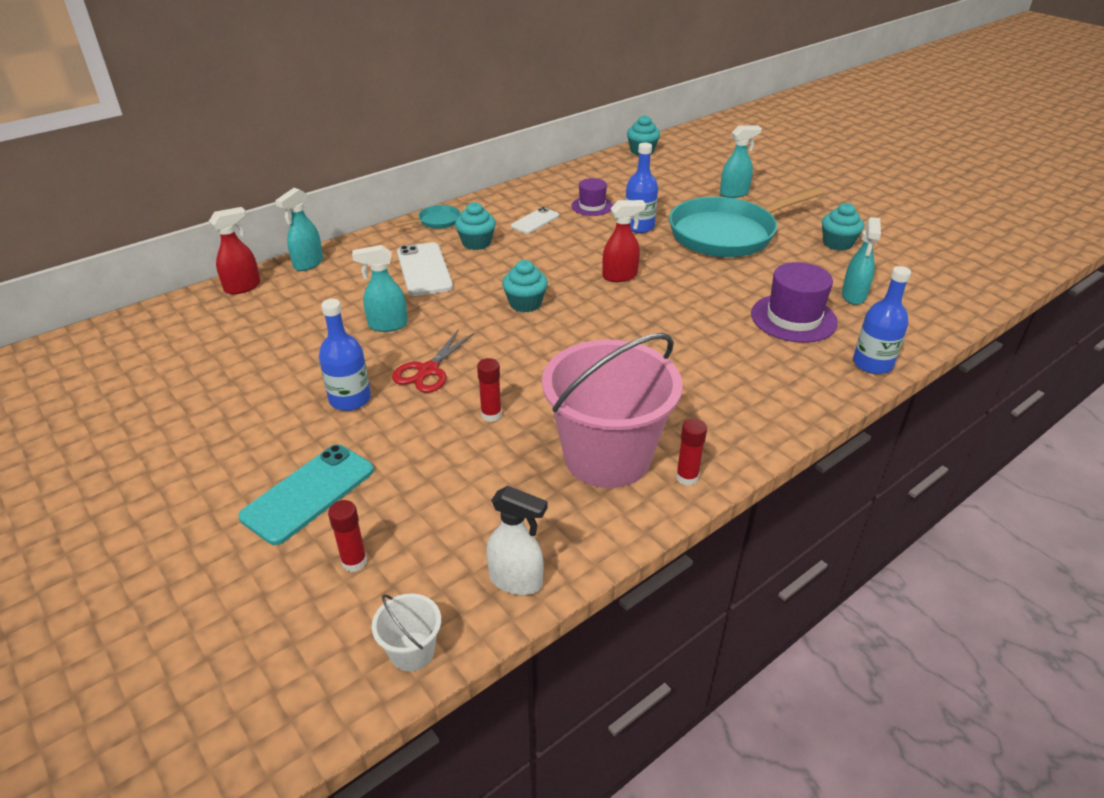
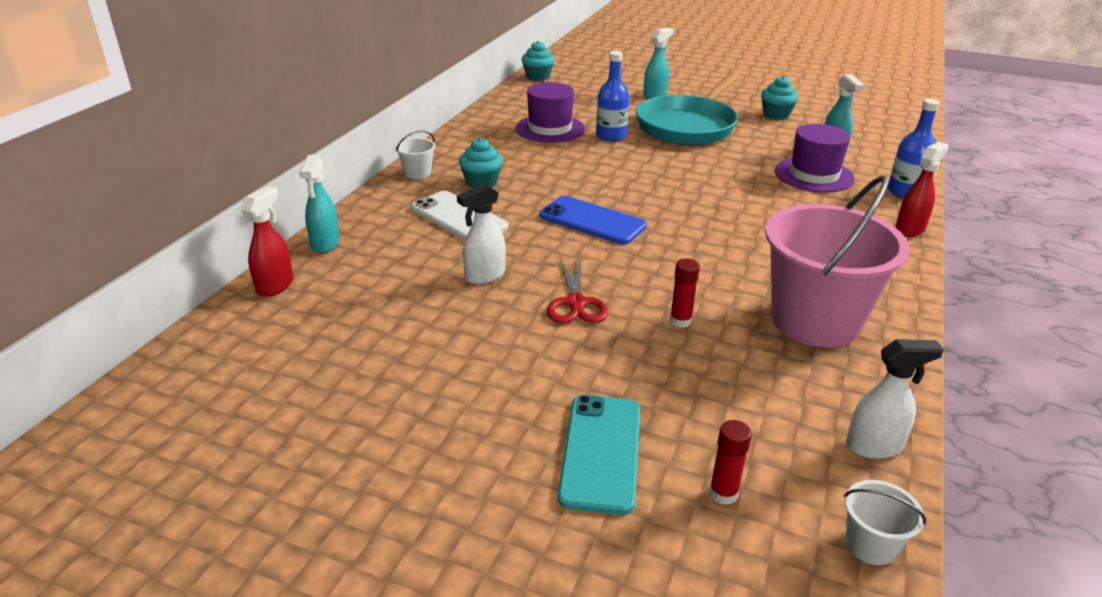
camera: 30 degrees left, 5 degrees down
blue bottle [319,299,371,411] -> none
turquoise spray bottle [352,245,408,332] -> white spray bottle [457,183,506,284]
turquoise pan [394,205,461,229] -> white bucket [395,130,436,179]
turquoise cupcake [502,260,548,312] -> blue phone [540,196,647,245]
white phone [511,207,559,234] -> none
purple hat [571,178,613,216] -> purple hat [515,82,585,143], size x1.64
red spray bottle [602,200,646,282] -> red spray bottle moved to [895,142,949,237]
red glue stick [676,418,707,486] -> none

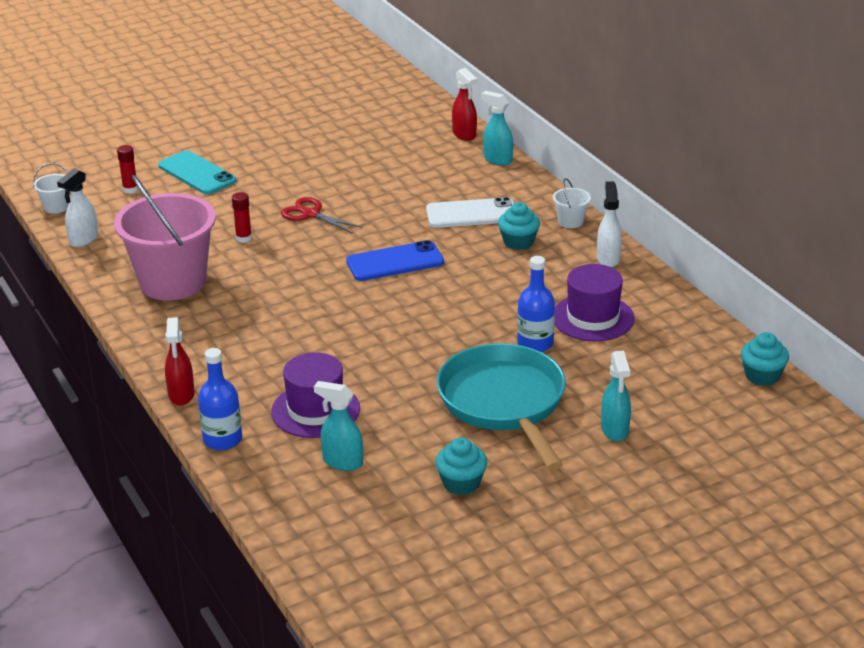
camera: 130 degrees right, 0 degrees up
white spray bottle [457,183,506,284] -> white spray bottle moved to [597,181,622,267]

